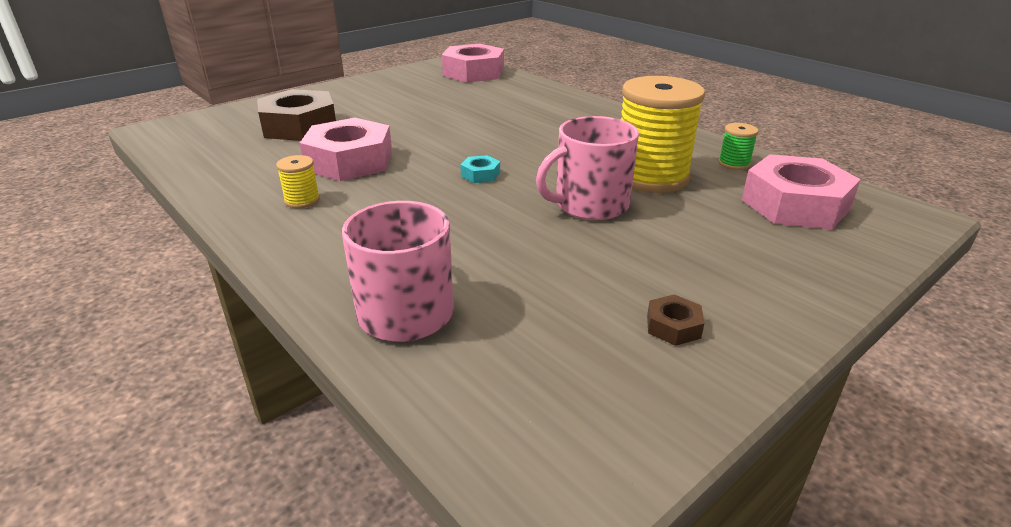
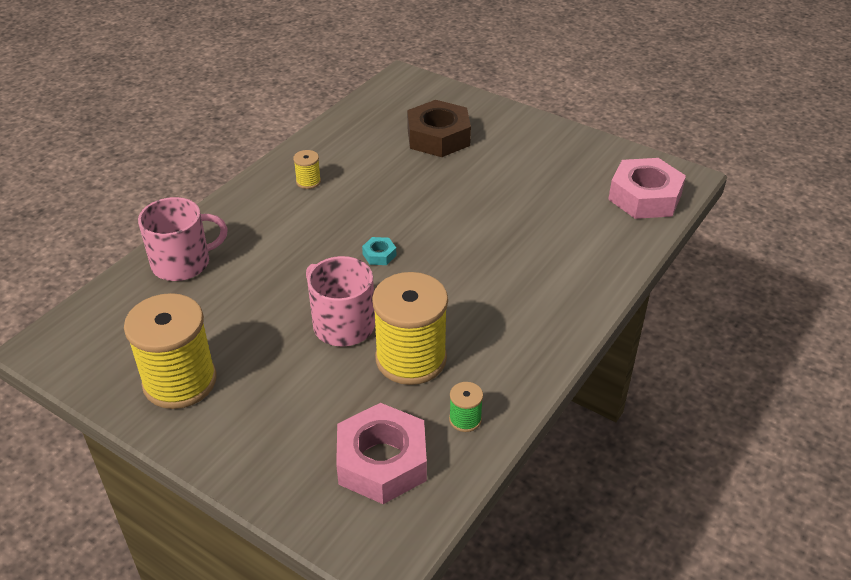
camera: 75 degrees right, 10 degrees up
pink nut [300,118,392,181] -> none
brown nut [647,294,704,346] -> yellow spool [124,293,217,409]

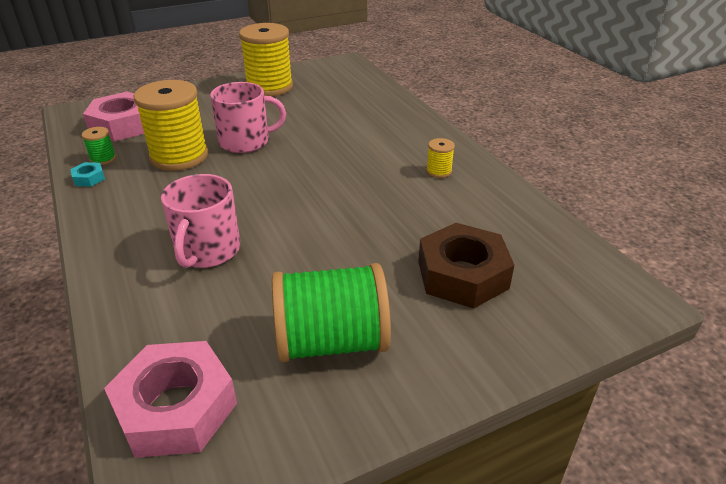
camera: 120 degrees right, 5 degrees down
pink mug [138,197,228,281] -> pink mug moved to [161,174,240,268]
turquoise nut [362,237,396,265] -> turquoise nut moved to [70,162,105,187]
none -> green spool [272,263,391,362]

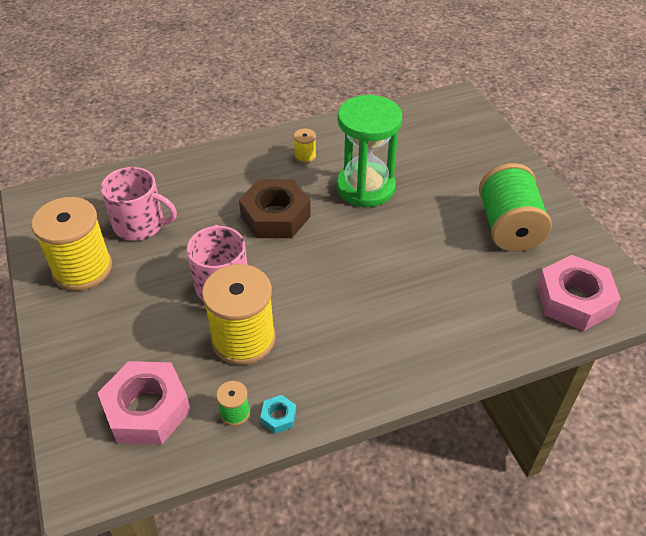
camera: 85 degrees left, 10 degrees up
pink mug [161,174,240,268] -> pink mug moved to [101,167,177,241]
brown nut [418,223,514,309] -> brown nut moved to [239,179,311,238]
none -> green hourglass [336,95,402,207]

